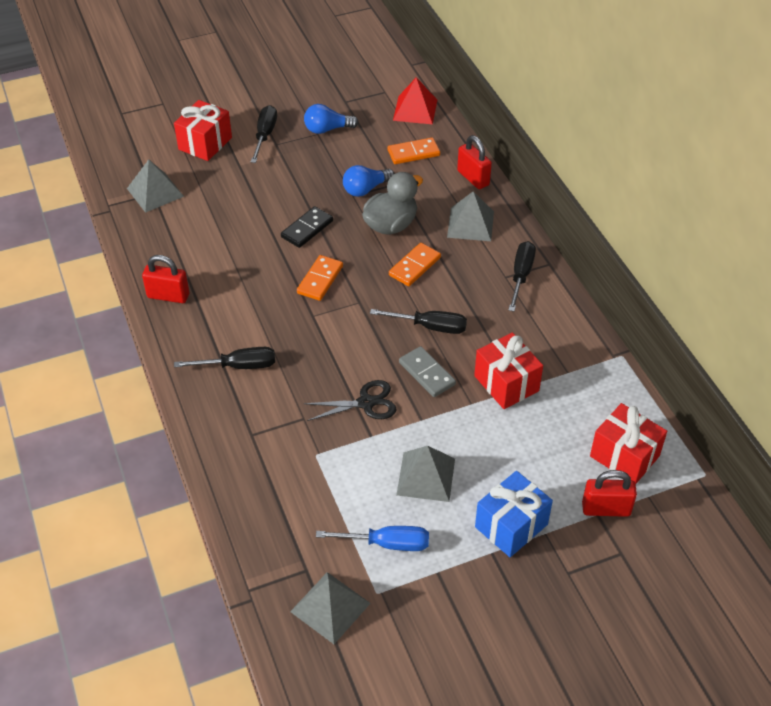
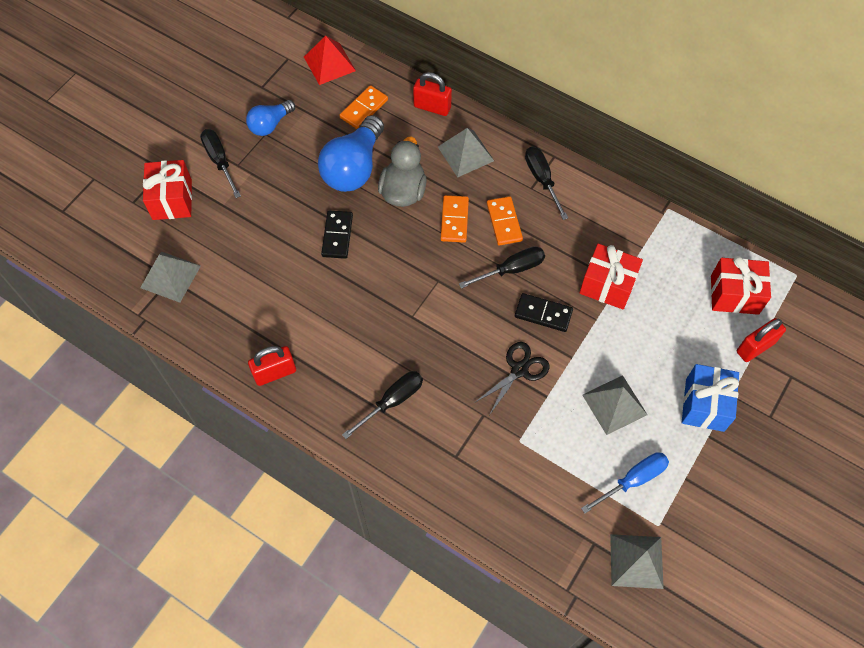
camera: 35 degrees left, 15 degrees up
orange domino [297,255,343,301] -> orange domino moved to [487,196,523,245]
blue light bulb [343,165,395,197] -> blue light bulb [318,115,384,192], size x1.73
grey domino [399,346,456,397] -> black domino [515,293,573,332]

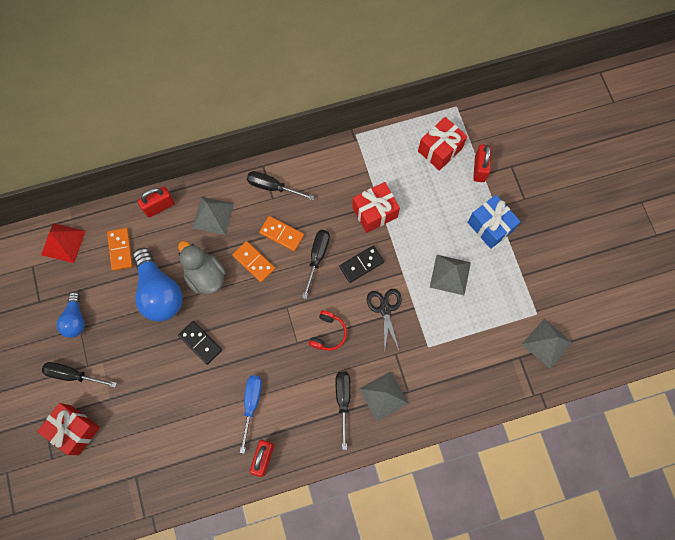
camera: 50 degrees left, 10 degrees up
grey pyramid [140,252,201,303] -> grey pyramid moved to [359,371,409,421]
blue screwdriver [581,452,669,513] -> blue screwdriver moved to [240,375,262,454]
none -> red headphones [309,310,347,351]

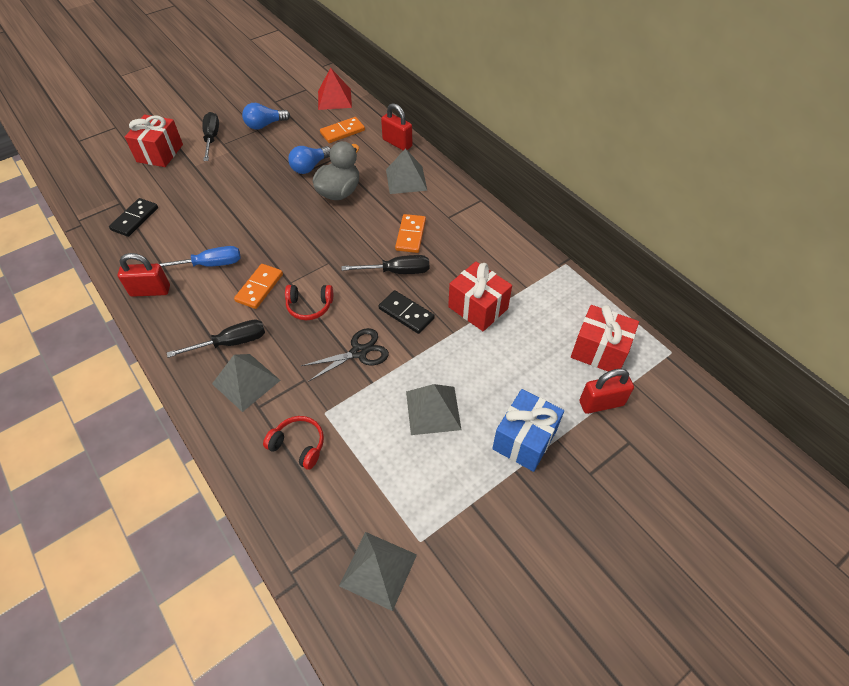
camera: 70 degrees right, 20 degrees down
blue light bulb [133,248,182,322] -> blue light bulb [288,146,331,174], size x0.58
black domino [178,321,222,365] -> black domino moved to [109,198,158,237]
orange domino [232,241,275,282] -> orange domino moved to [234,264,283,309]
black screwdriver [247,171,315,200] -> none
none -> red headphones [263,416,324,470]

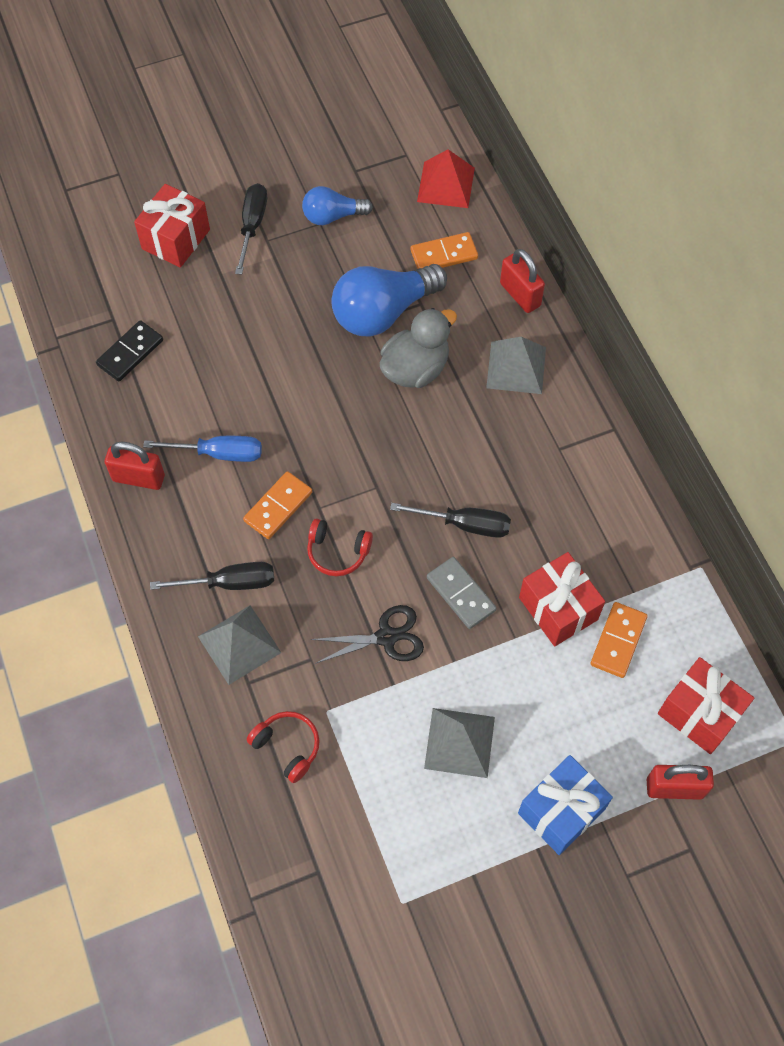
camera: 15 degrees right, 10 degrees up
blue light bulb [288,146,331,174] -> blue light bulb [331,264,447,336], size x1.73
grey pyramid [339,532,417,611] -> none
black domino [379,290,435,334] -> grey domino [427,557,496,629]
orange domino [395,214,426,253] -> orange domino moved to [590,602,647,678]

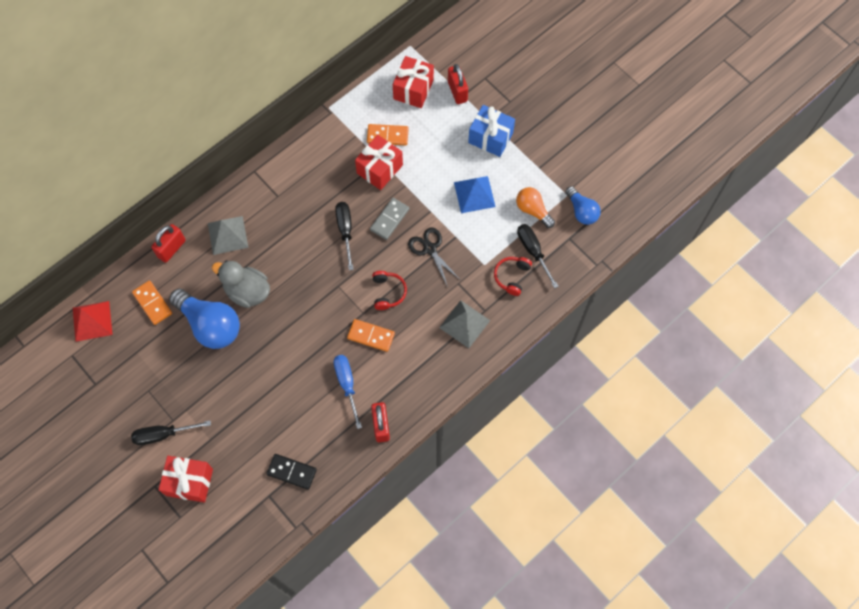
camera: 110 degrees left, 5 degrees up
black screwdriver [150,562,274,590] -> black screwdriver moved to [517,224,559,289]
blue light bulb [302,186,373,225] -> blue light bulb moved to [565,186,601,225]
grey pyramid [424,708,495,778] -> blue pyramid [454,176,496,213]
none -> orange light bulb [516,187,555,228]

